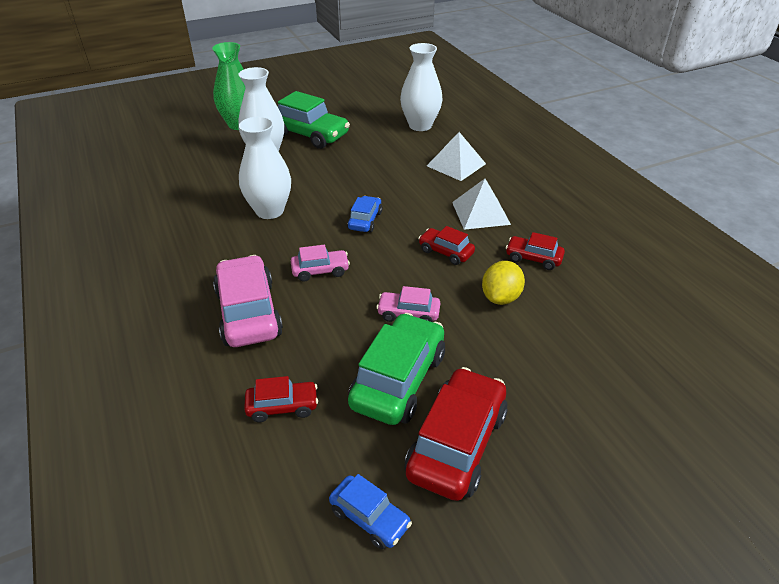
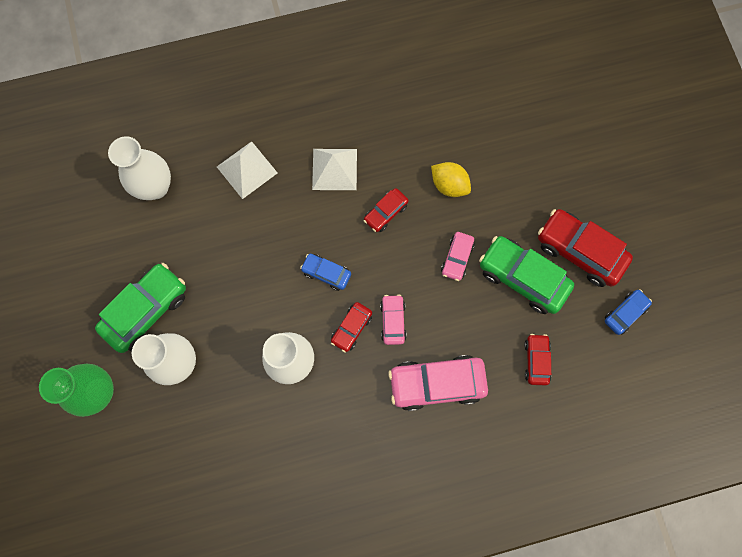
camera: 80 degrees left, 35 degrees up
red car [506,232,565,270] -> red car moved to [331,302,372,352]

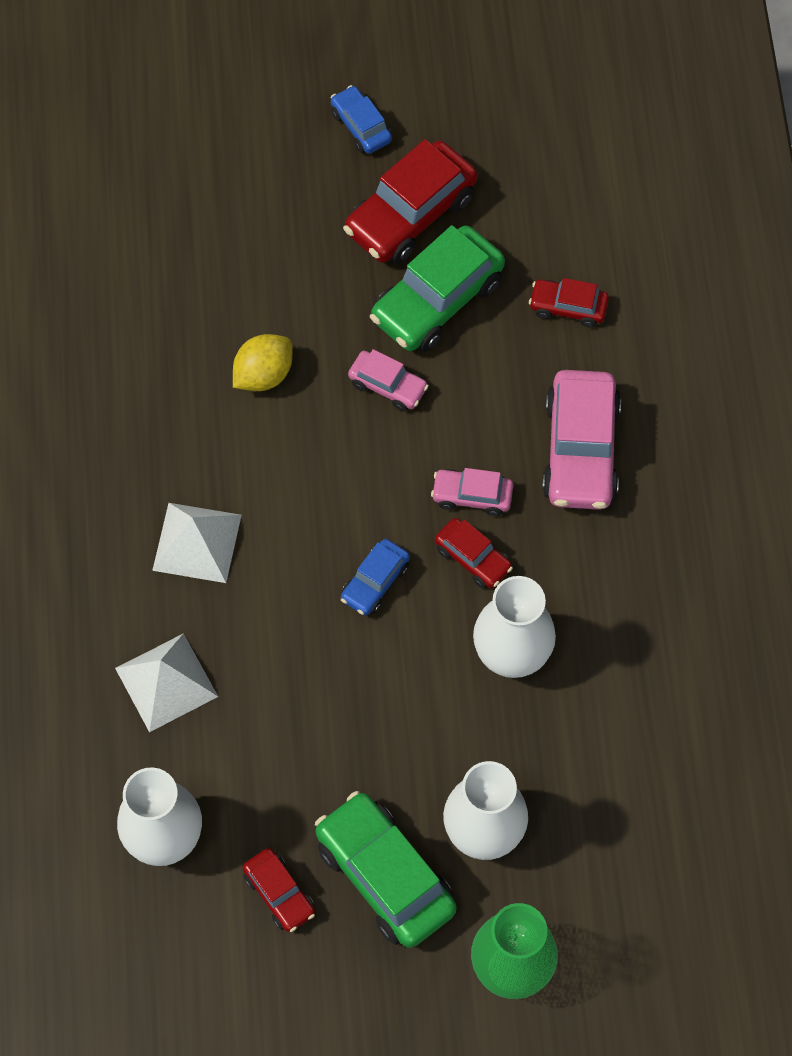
camera: 80 degrees left, 10 degrees down
red car [364,188,409,232] -> red car moved to [243,848,315,932]
blue car [605,289,652,335] -> blue car moved to [331,85,392,154]

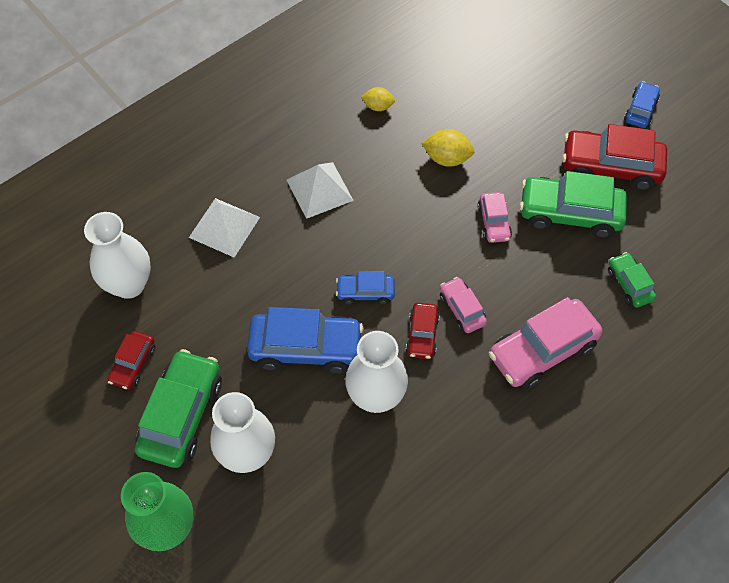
camera: 55 degrees right, 5 degrees down
red car [529,278,609,328] -> green car [608,252,656,308]
none -> blue car [247,307,364,373]
none -> yellow lemon [361,87,395,111]

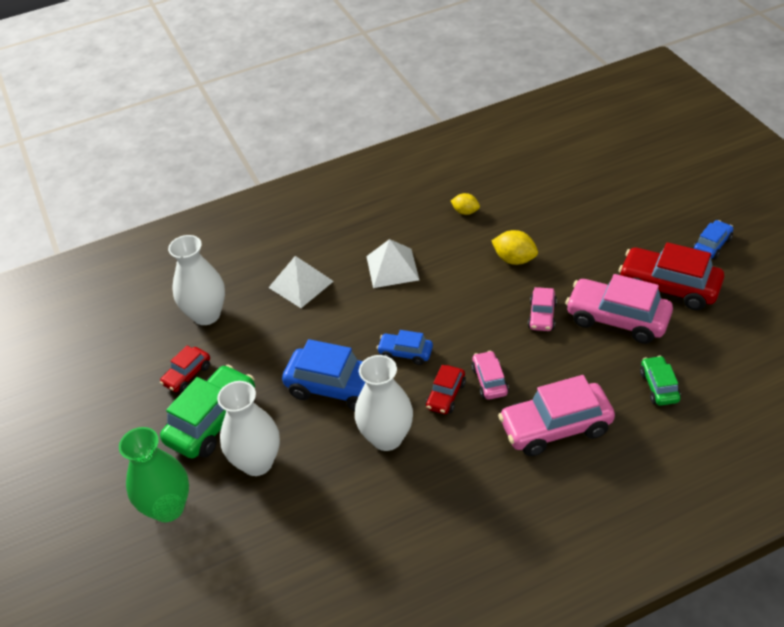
camera: 20 degrees right, 15 degrees down
green car [519,171,627,238] -> pink car [565,274,673,344]

